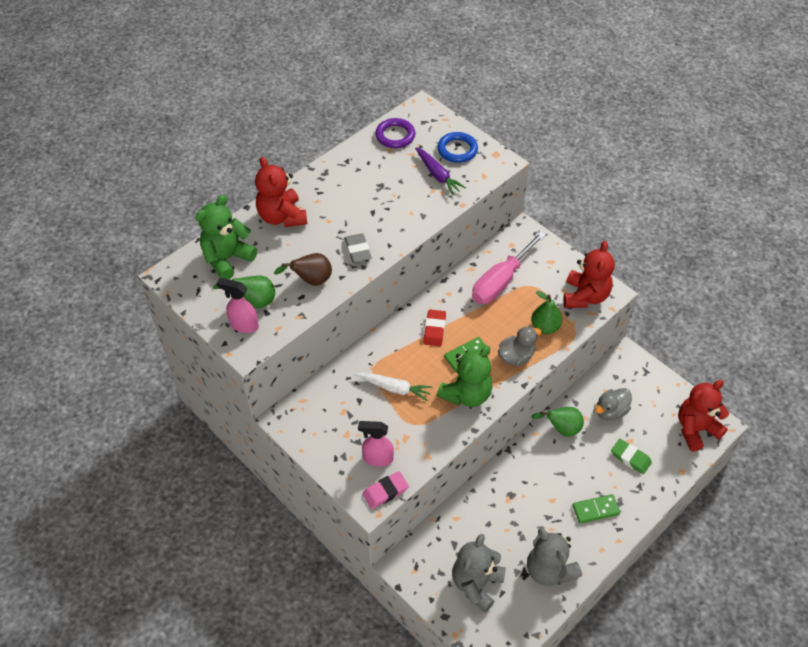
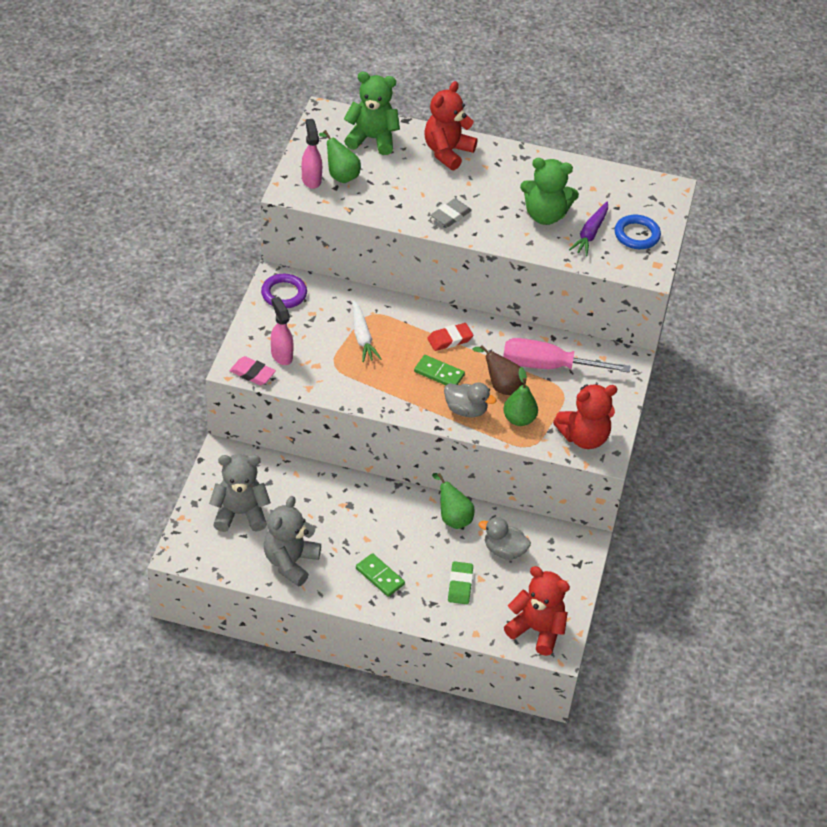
camera: 55 degrees right, 5 degrees down
brown pear [274,253,332,286] -> brown pear moved to [472,345,523,395]
purple ring [375,118,415,148] -> purple ring moved to [261,274,307,308]
green teddy bear [437,346,493,407] -> green teddy bear moved to [520,158,579,225]

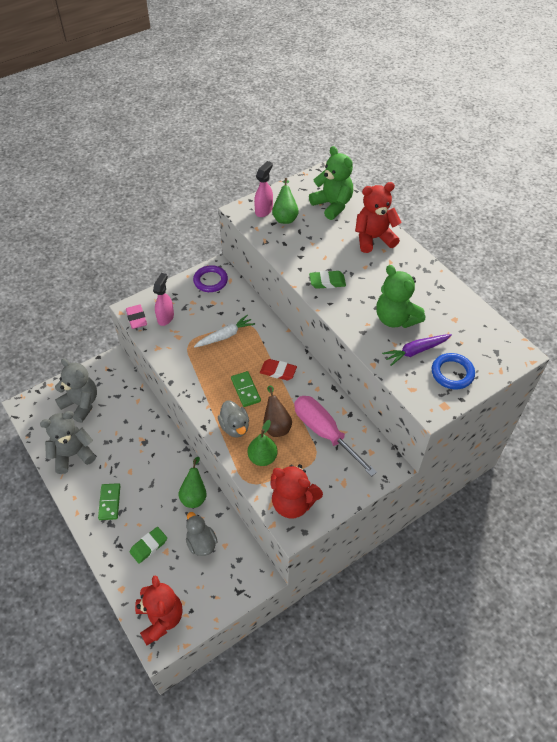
camera: 45 degrees right, 5 degrees up
white carrot [353,301,381,362] -> white carrot turned 150 degrees counterclockwise [194,315,255,348]
grey eraser [431,199,472,227] -> green eraser [309,271,346,289]

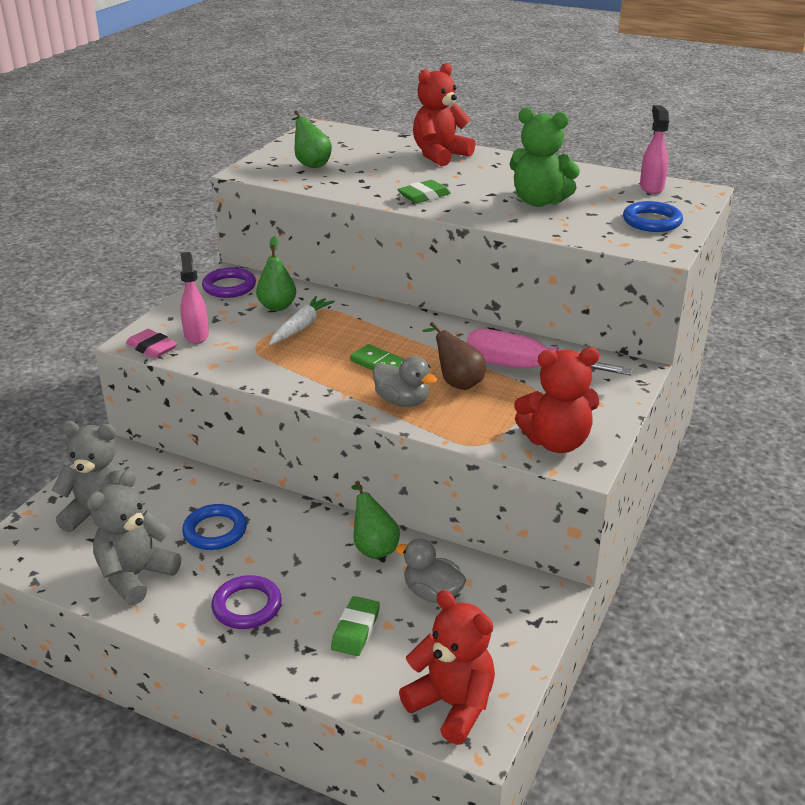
camera: 30 degrees left, 20 degrees down
green domino [98,483,120,520] -> purple ring [212,575,282,629]
green pear [248,420,278,466] -> green pear moved to [256,236,296,311]
pink spray bottle [254,161,273,217] -> pink spray bottle moved to [640,105,669,194]
red eraser [260,359,297,380] -> none
green teddy bear [309,146,353,220] -> none
purple carrot [382,334,452,366] -> none
none -> blue ring [182,504,247,550]

